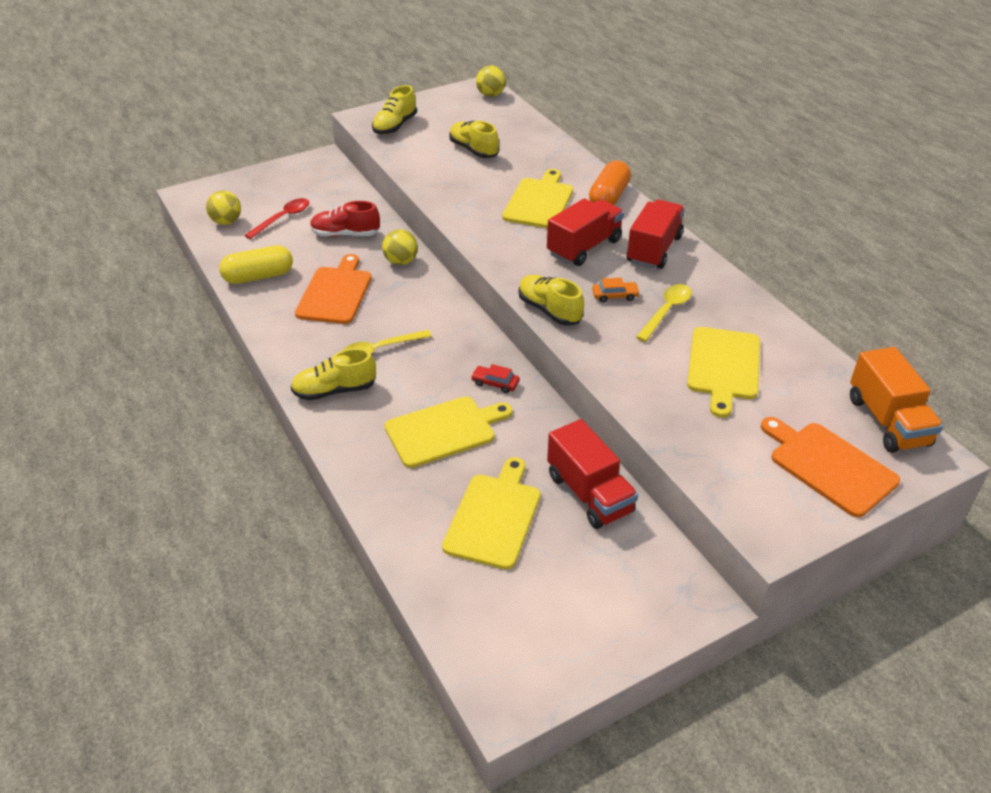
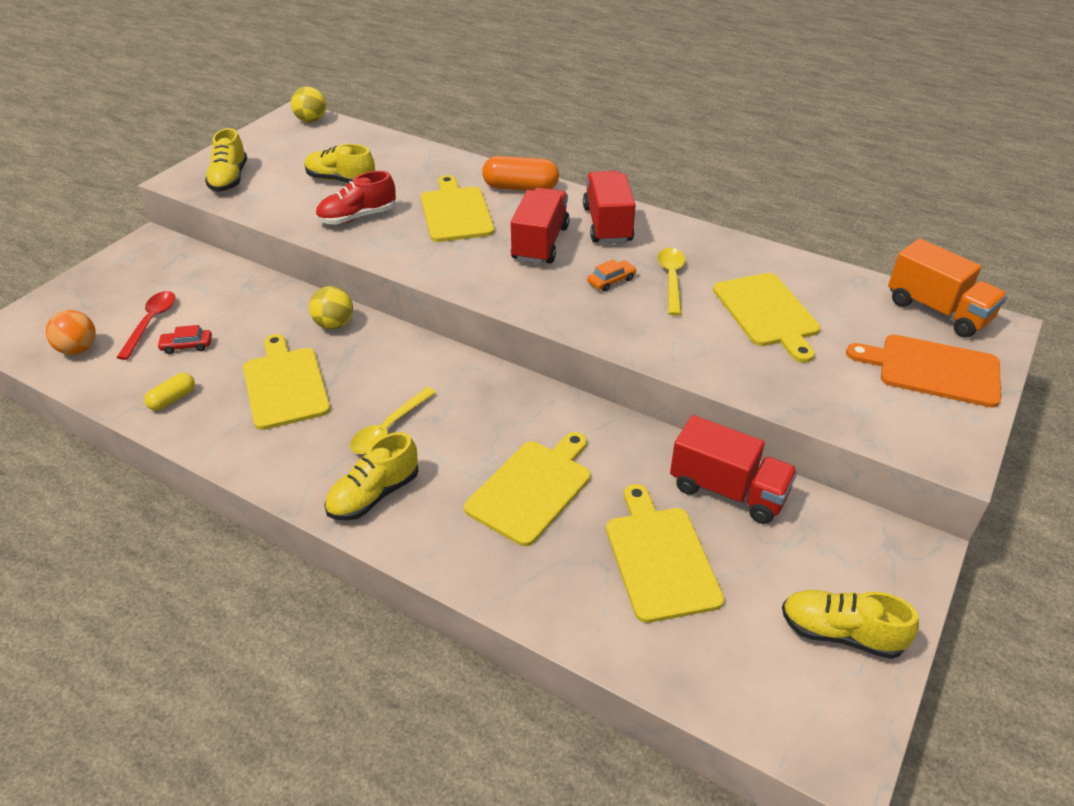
camera: 30 degrees left, 0 degrees up
yellow ball [206,191,241,225] -> orange ball [46,310,96,355]
yellow capsule [219,245,293,284] -> yellow capsule [144,373,195,411], size x0.56
orange cutting board [295,254,371,324] -> yellow cutting board [243,334,330,430]
red shoe [310,201,380,237] -> red shoe moved to [315,171,396,224]
red car [471,364,520,393] -> red car moved to [157,325,212,354]
yellow shoe [518,275,584,326] -> yellow shoe moved to [782,590,919,659]
orange capsule [589,161,631,205] -> orange capsule turned 75 degrees counterclockwise [482,156,559,191]

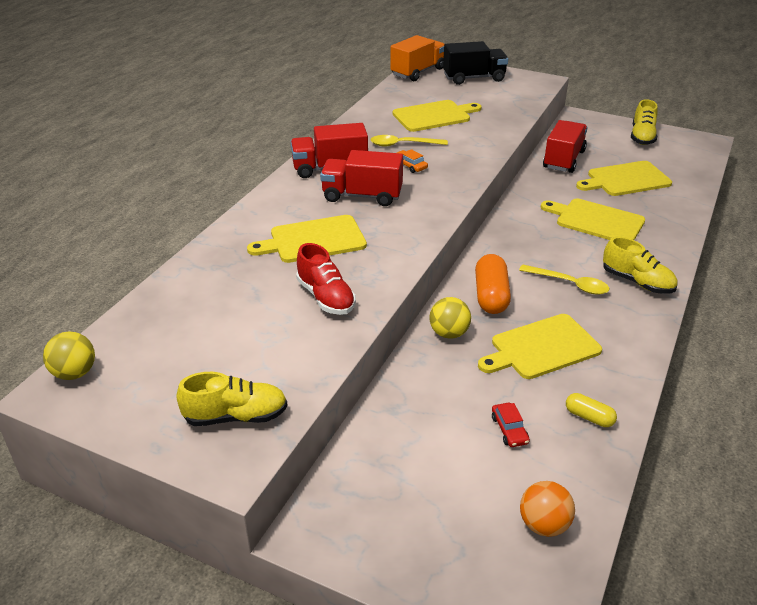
camera: 95 degrees left, 5 degrees down
red spoon [116,291,175,360] -> none
yellow shoe [305,144,375,183] -> none
orange capsule [482,156,559,191] -> orange capsule moved to [475,254,511,314]
orange cutting board [846,335,1001,408] -> black truck [443,41,508,85]

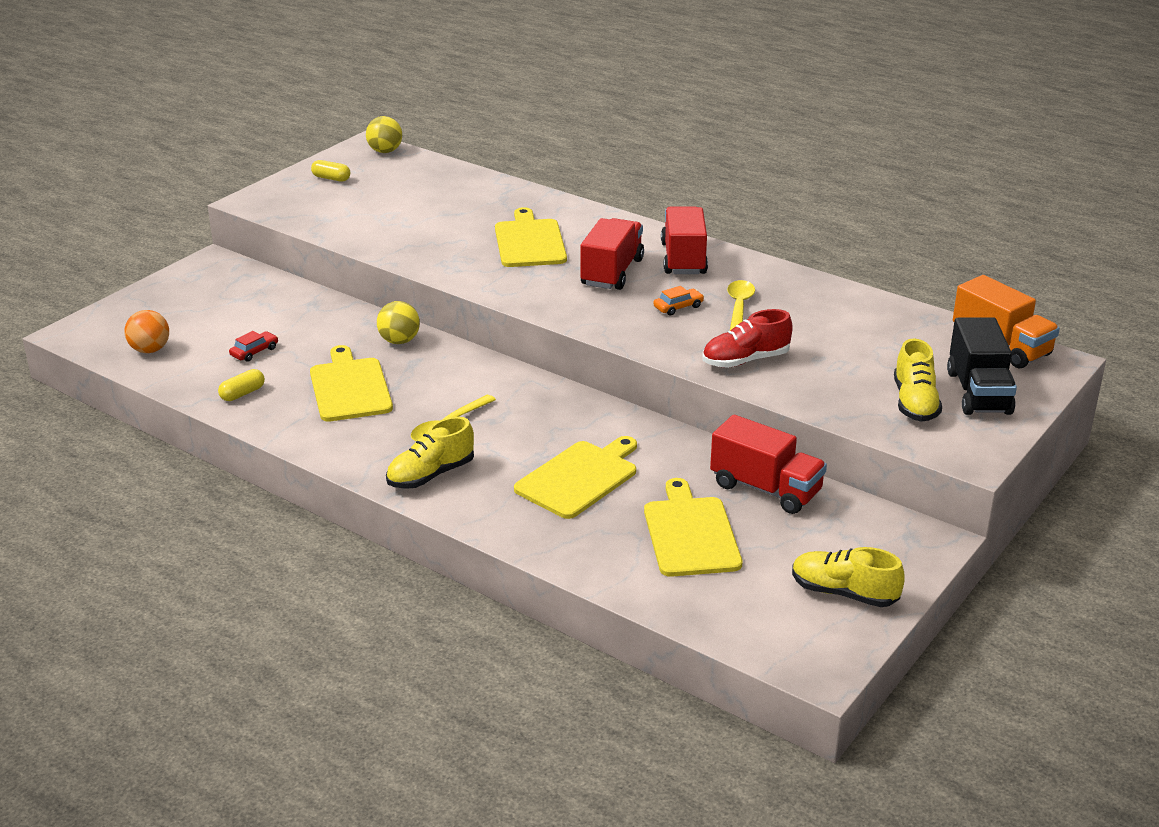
camera: 100 degrees right, 5 degrees down
yellow shoe [177,372,288,426] -> yellow shoe moved to [894,339,942,422]
red shoe [296,243,356,315] -> red shoe moved to [703,309,793,368]
yellow cutting board [392,100,482,132] -> none
orange capsule [475,254,511,314] -> none
red car [492,403,530,447] -> red car turned 135 degrees clockwise [229,331,278,362]
none -> yellow capsule [311,160,350,182]

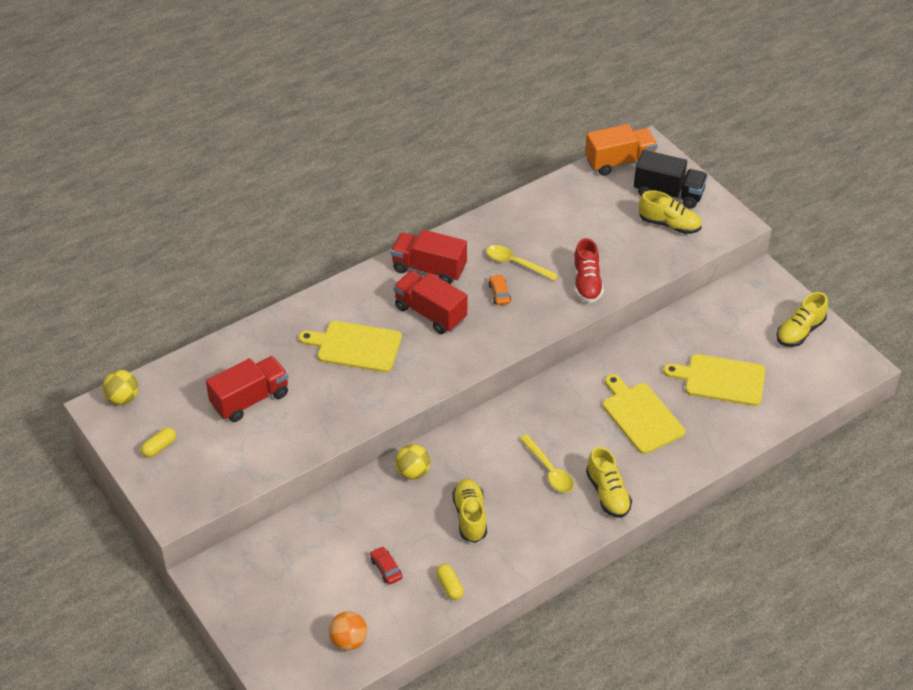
camera: 70 degrees left, 15 degrees up
yellow cutting board [310,345,393,422] -> yellow shoe [452,479,487,543]
red truck [710,415,827,514] -> red truck moved to [206,356,289,422]

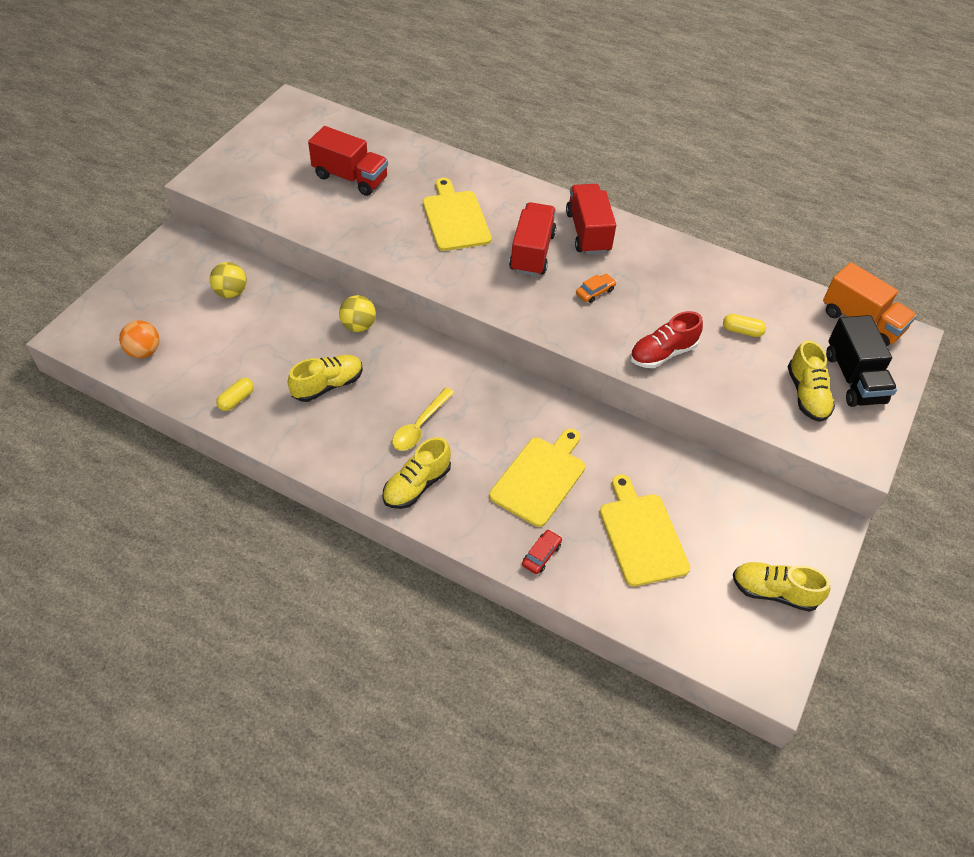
camera: 60 degrees right, 5 degrees up
yellow ball [103,370,138,405] -> yellow ball moved to [210,262,247,298]
yellow capsule [141,427,176,458] -> yellow capsule moved to [723,314,766,337]
red car [370,546,402,585] -> red car moved to [522,529,562,574]
yellow spoon [486,245,558,281] -> none

